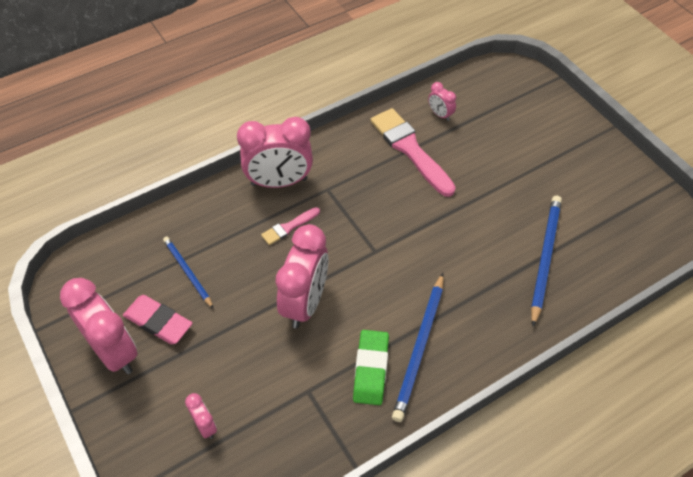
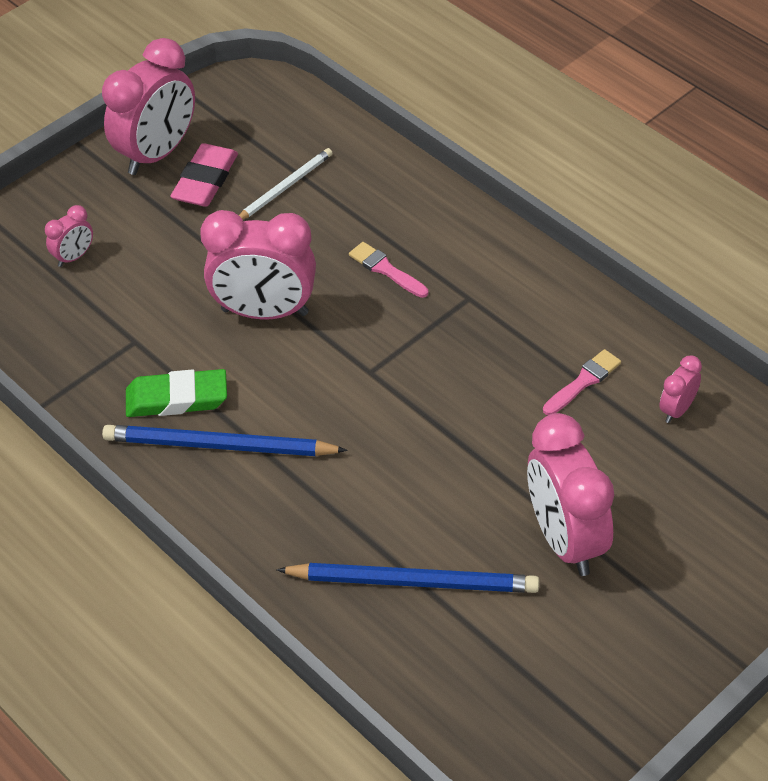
camera: 80 degrees right, 5 degrees down
blue pencil [163,236,214,309] -> white pencil [239,148,333,219]
pink clock [237,117,313,188] -> pink clock moved to [527,413,614,576]
pink brush [370,108,456,197] -> pink brush [543,349,621,415], size x0.50

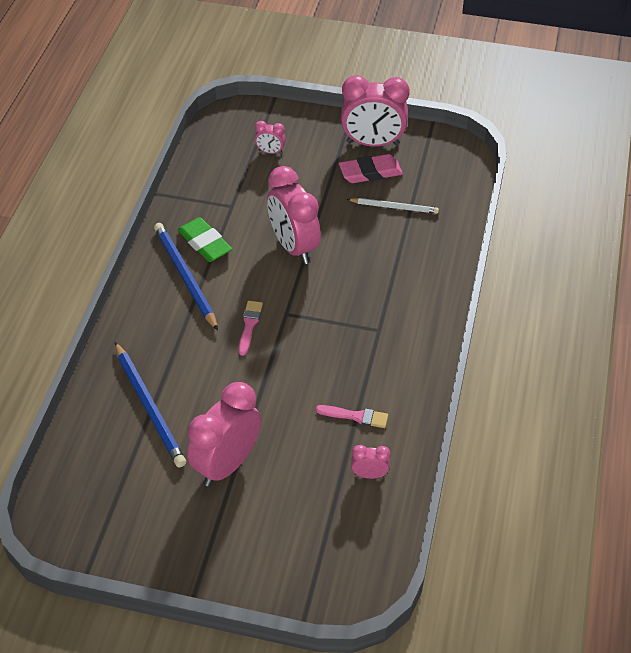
camera: 55 degrees right, 0 degrees up
pink brush [349,242,428,298] -> pink brush moved to [238,301,263,356]

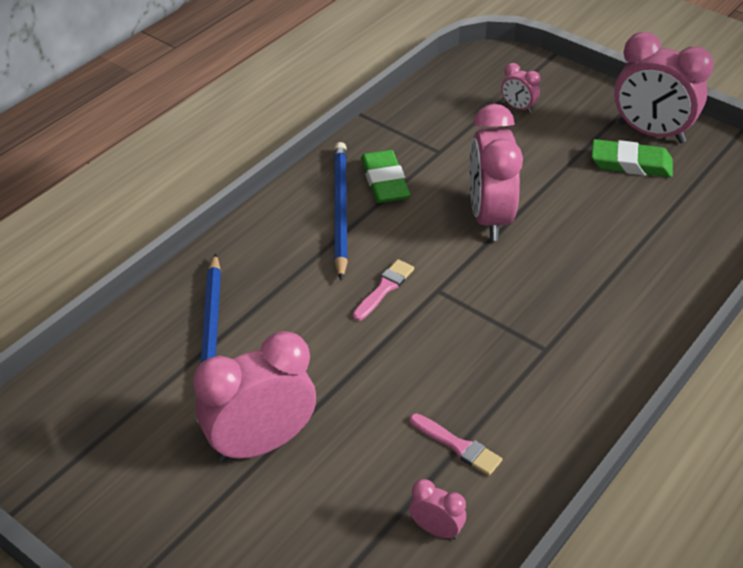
camera: 25 degrees right, 5 degrees down
pink eraser [339,154,403,183] -> green eraser [591,139,673,177]
white pencil [347,198,439,214] -> none

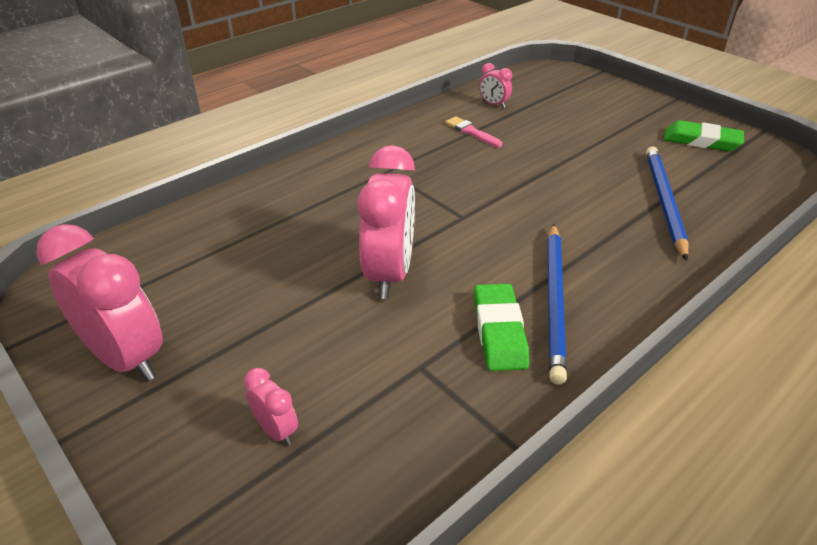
camera: 170 degrees left, 5 degrees down
pink clock [193,331,316,462] -> none
pink brush [353,259,414,321] -> none
green eraser [591,139,673,177] -> green eraser moved to [664,120,744,151]

